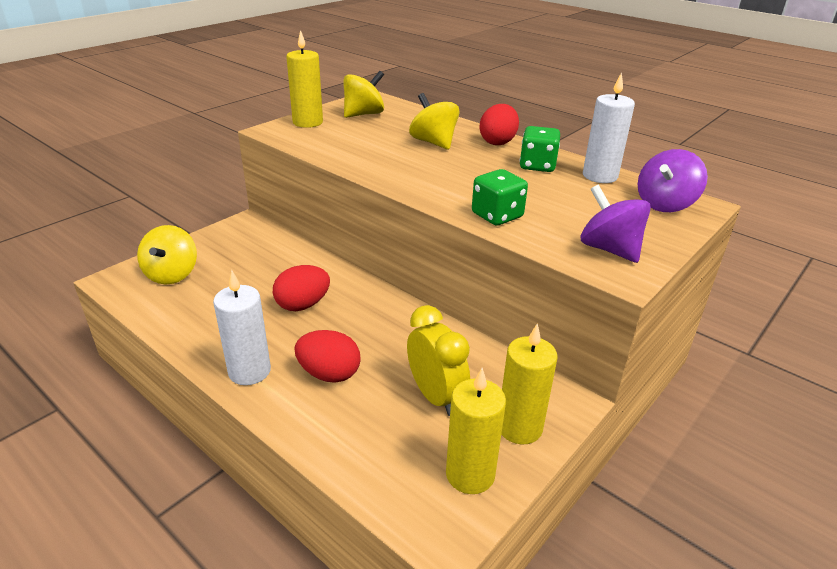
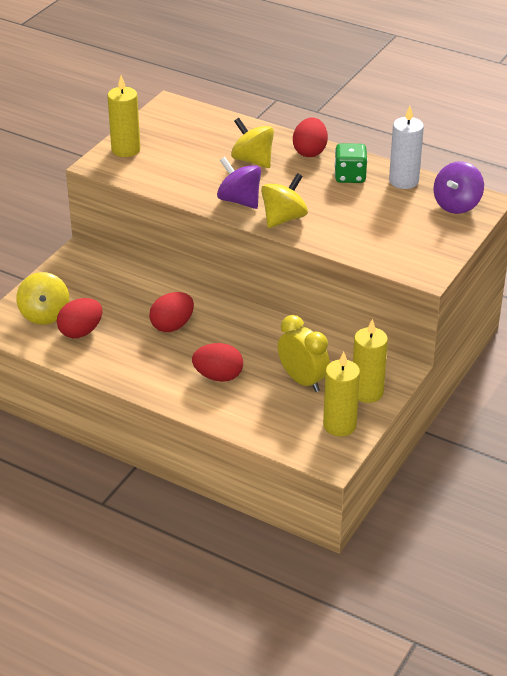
camera: 10 degrees left, 5 degrees up
white candle [213,270,271,385] -> none
yellow spinning top [343,71,384,118] -> yellow spinning top moved to [261,173,308,228]
green dice [472,169,528,226] -> none
purple spinning top [581,185,651,263] -> purple spinning top moved to [217,157,261,209]
none -> red egg [57,298,102,338]

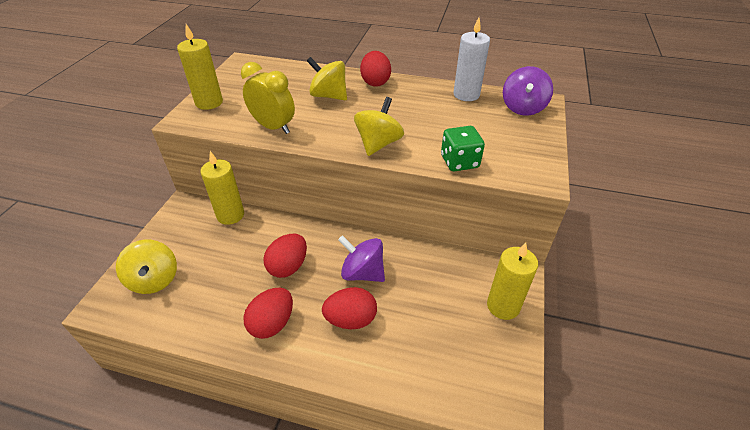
camera: 15 degrees left, 5 degrees up
red egg [57,298,102,338] -> red egg moved to [243,288,293,339]
purple spinning top [217,157,261,209] -> purple spinning top moved to [338,235,385,282]
yellow clock [278,315,330,392] -> yellow clock moved to [241,62,295,134]
yellow candle [323,352,360,436] -> yellow candle moved to [201,151,244,225]
green dice [334,143,368,183] -> green dice moved to [441,126,485,171]

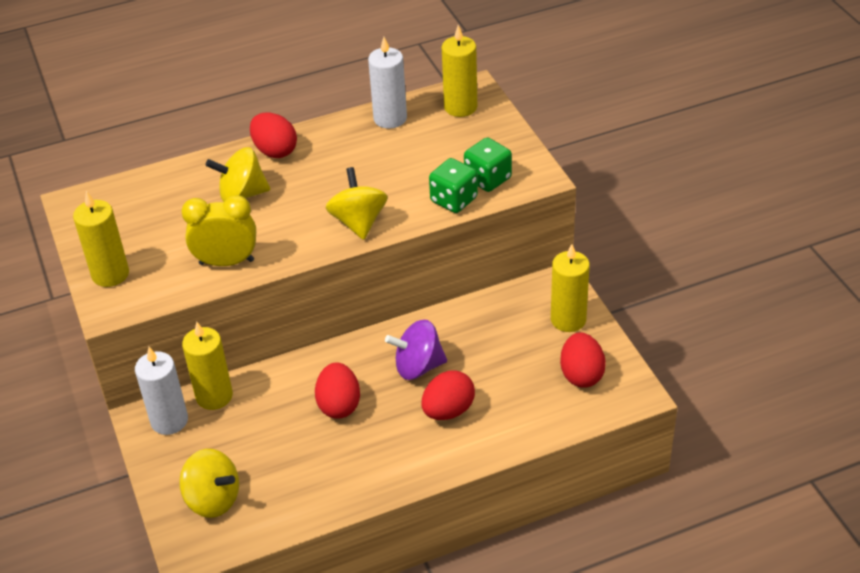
camera: 35 degrees left, 0 degrees up
red egg [243,288,293,339] -> red egg moved to [560,332,606,388]
purple spinning top [503,66,553,116] -> yellow candle [442,25,477,117]
none -> white candle [135,347,188,435]
none -> green dice [464,138,512,192]

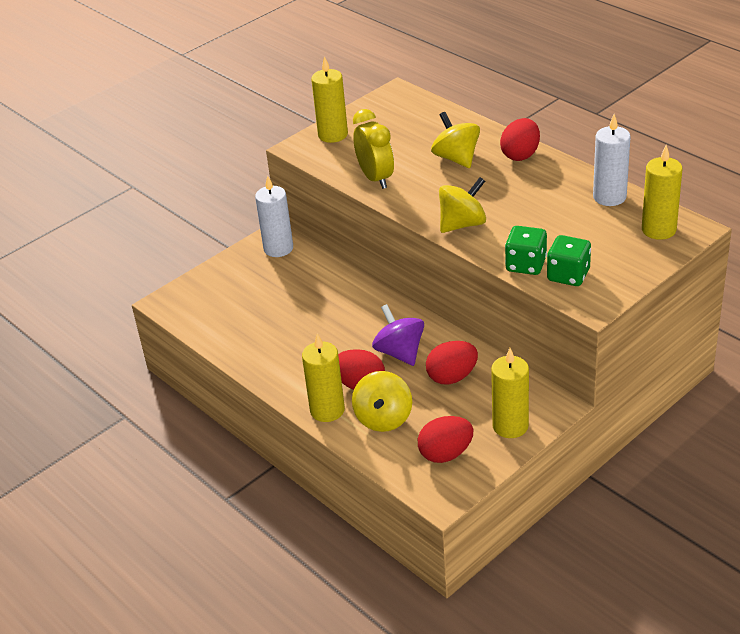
camera: 70 degrees right, 5 degrees down
yellow spinning top [179,449,239,518] -> yellow spinning top moved to [352,371,412,432]
yellow candle [182,322,233,410] -> yellow candle moved to [302,334,345,422]
red egg [315,362,360,419] -> red egg moved to [426,341,478,385]

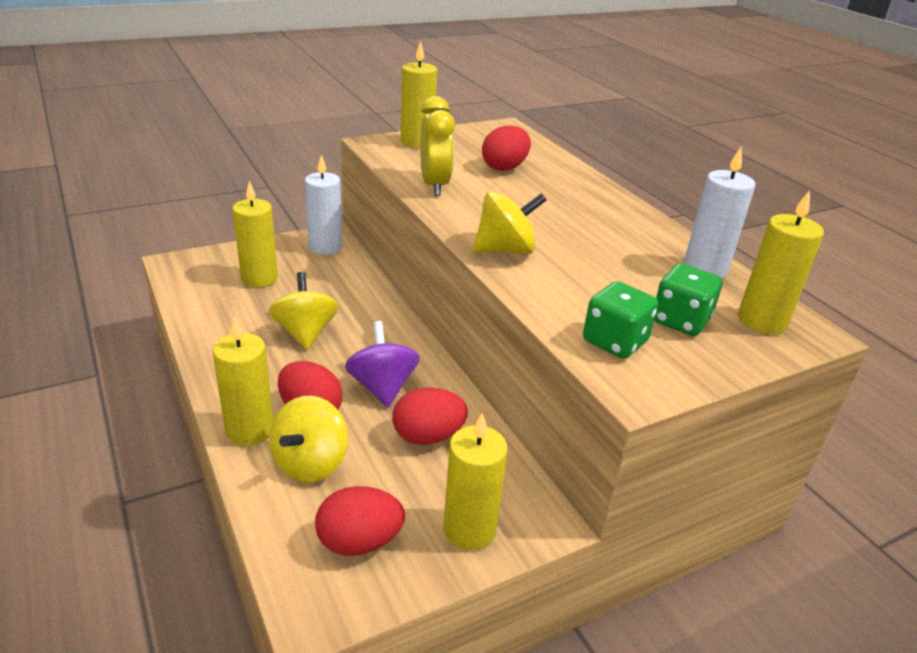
camera: 10 degrees right, 5 degrees down
yellow spinning top [431,112,480,168] -> yellow spinning top moved to [269,272,339,349]
red egg [500,118,540,161] -> red egg moved to [482,125,531,171]
green dice [505,226,547,275] -> green dice moved to [654,263,723,336]
none -> yellow candle [232,181,278,287]

